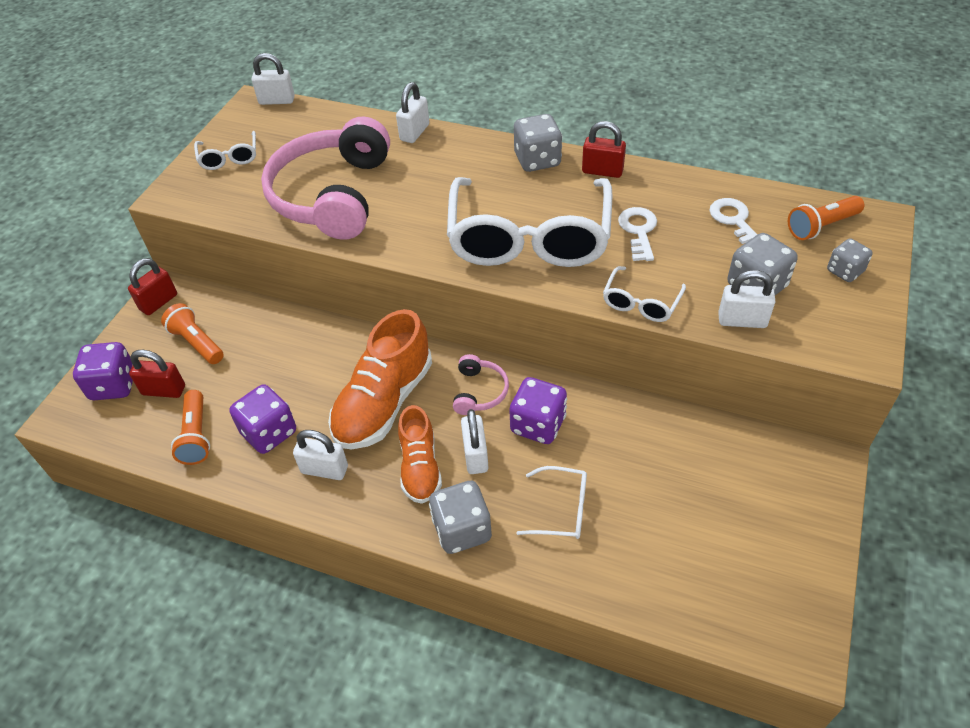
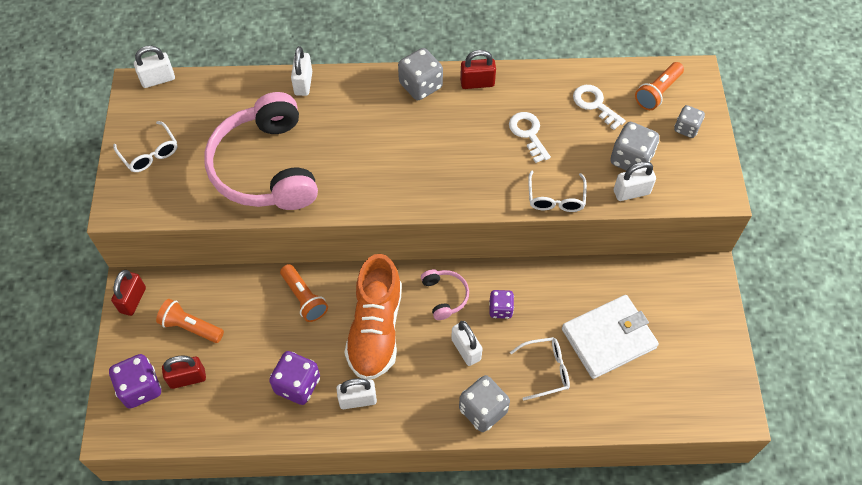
camera: 25 degrees left, 10 degrees up
orange flashlight [171,390,210,465] -> orange flashlight moved to [280,264,328,322]
orange shoe [398,405,442,504] -> none
white glasses [447,177,612,267] -> none
purple dice [509,377,567,444] -> purple dice [489,290,514,319], size x0.63
none -> white wallet [562,295,659,379]

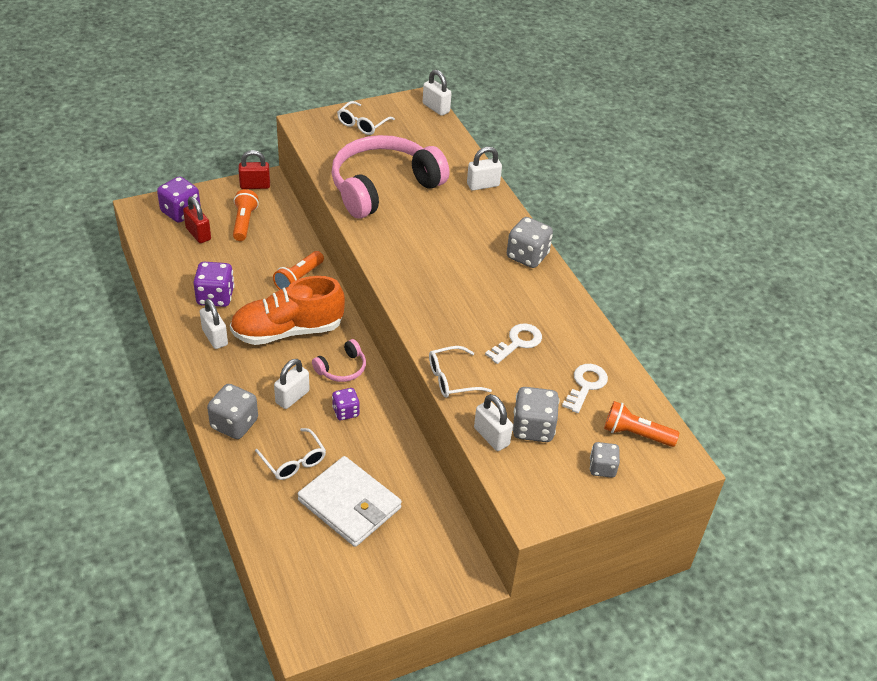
camera: 65 degrees right, 15 degrees down
red padlock [460,50,496,89] -> none

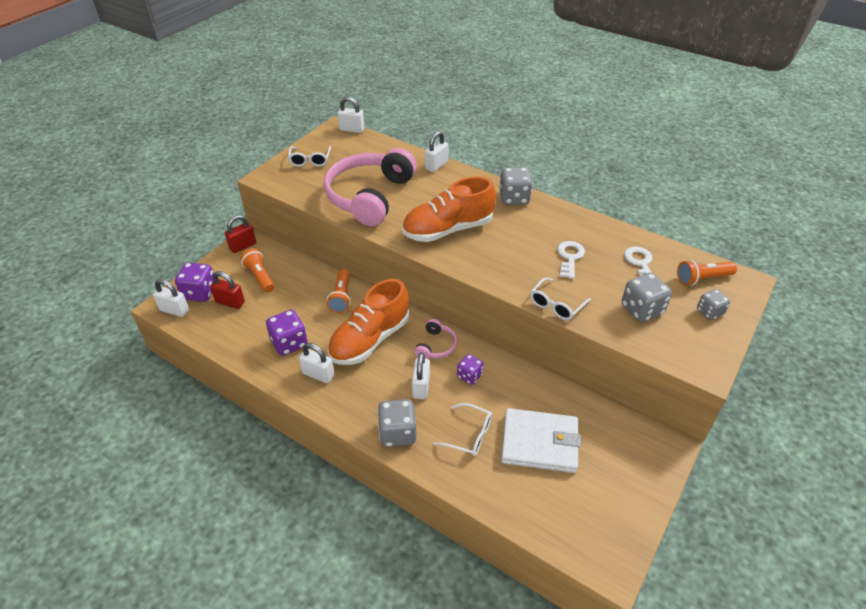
camera: 30 degrees left, 0 degrees up
white padlock [474,394,513,451] -> white padlock moved to [153,279,189,317]
none -> orange shoe [402,176,496,242]

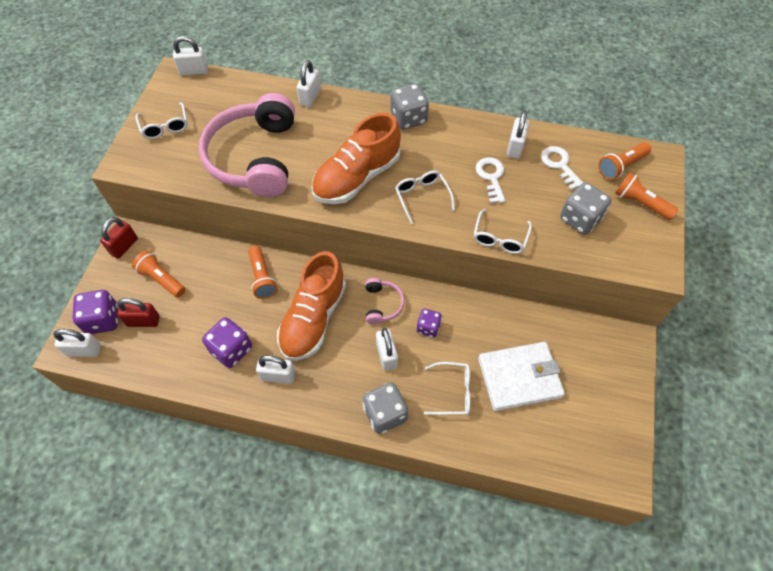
camera: 20 degrees left, 15 degrees up
grey dice [697,289,730,320] -> orange flashlight [615,172,678,220]
none -> white glasses [395,171,455,224]
none -> white padlock [507,111,529,159]

